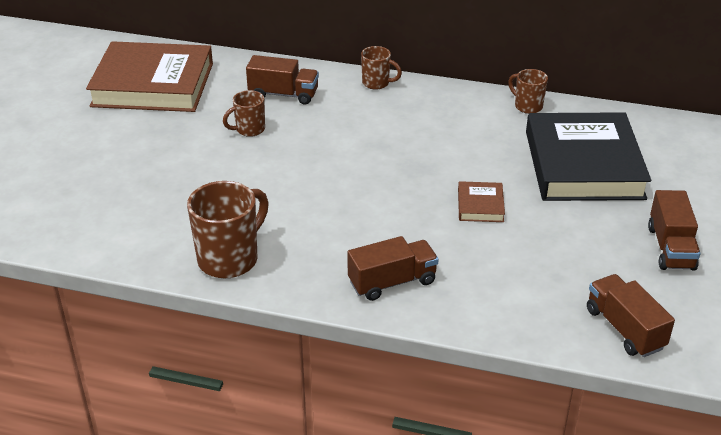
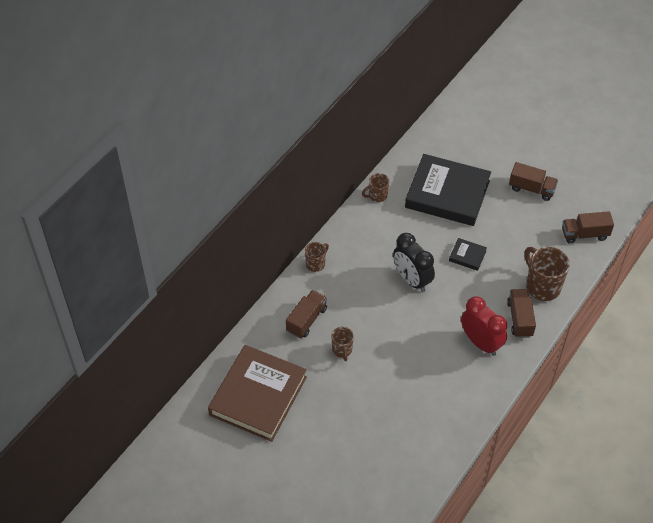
camera: 70 degrees left, 15 degrees up
brown mug [187,181,269,278] -> brown mug moved to [524,247,570,301]
brown book [458,181,505,222] -> black book [449,238,487,271]
none -> black clock [393,233,435,292]
none -> red clock [461,296,507,356]

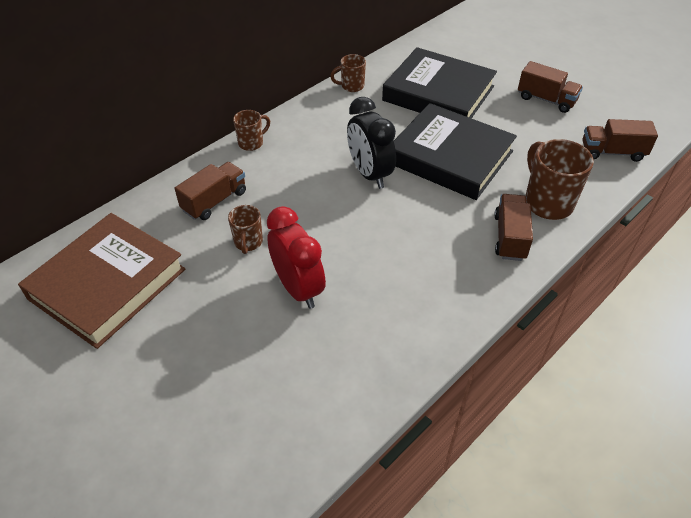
camera: 10 degrees right, 5 degrees down
black book [449,238,487,271] -> black book [394,103,517,200], size x2.41
red clock [461,296,507,356] -> red clock moved to [267,206,326,309]

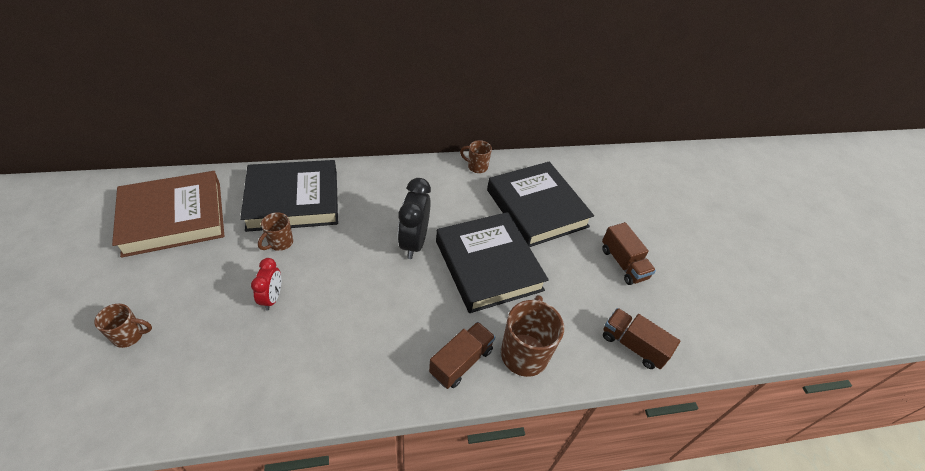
camera: 30 degrees right, 0 degrees up
brown truck [174,162,246,220] -> black book [240,160,338,232]
brown mug [233,110,270,151] -> brown mug moved to [94,304,152,348]
red clock [267,206,326,309] -> red clock [251,258,281,311], size x0.60

